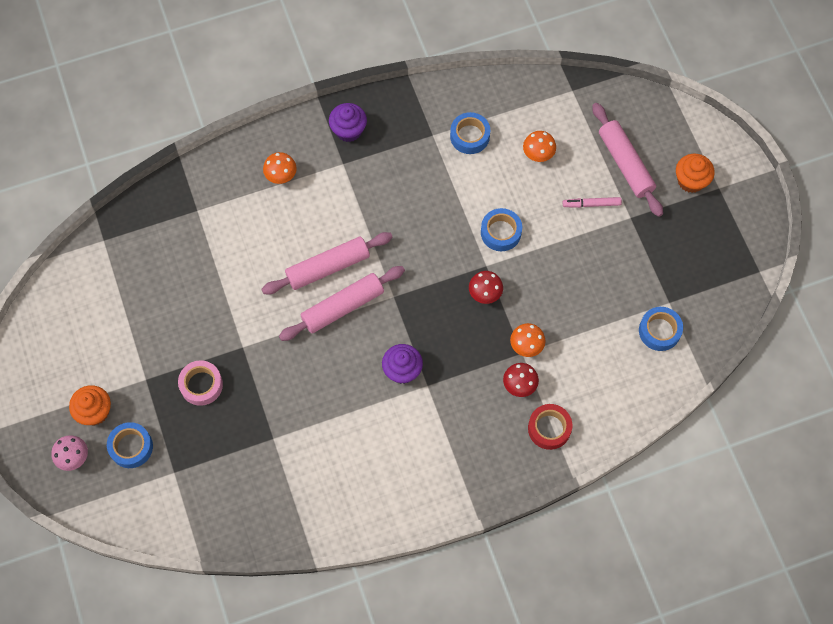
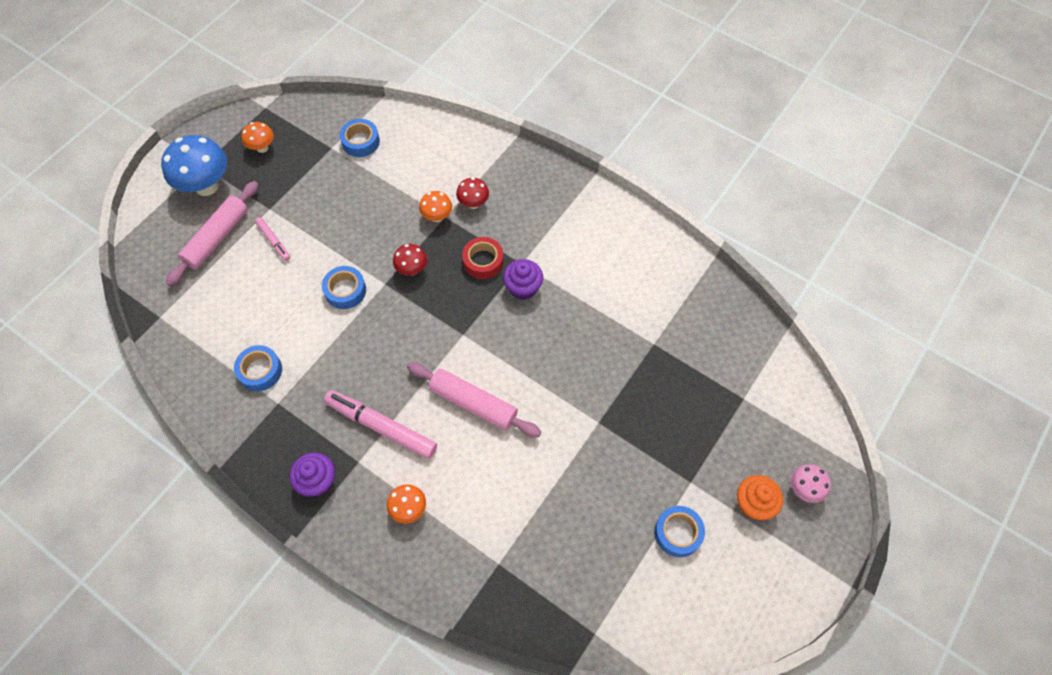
camera: 125 degrees left, 5 degrees down
blue tape [107,422,153,468] -> blue tape moved to [654,506,705,557]
pink tape [178,360,223,406] -> none
pink rolling pin [279,266,405,341] -> none
orange mushroom [523,131,556,162] -> orange mushroom moved to [241,122,274,153]
red tape [528,404,572,450] -> red tape moved to [462,237,504,279]
orange cupcake [676,154,715,193] -> blue mushroom [161,135,227,196]
none -> pink marker [324,390,437,459]

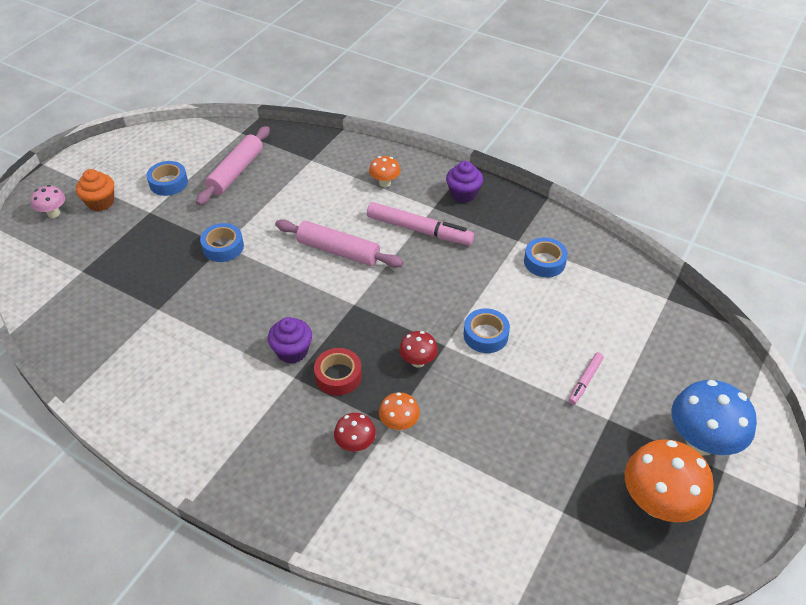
camera: 175 degrees right, 15 degrees down
pink rolling pin [166,181,258,286] -> pink rolling pin moved to [196,126,270,206]
orange mushroom [241,122,274,153] -> orange mushroom [625,439,714,522], size x1.91
pink marker [255,217,290,261] -> pink marker turned 105 degrees counterclockwise [568,352,604,405]
blue tape [339,119,380,157] -> blue tape moved to [200,223,244,262]

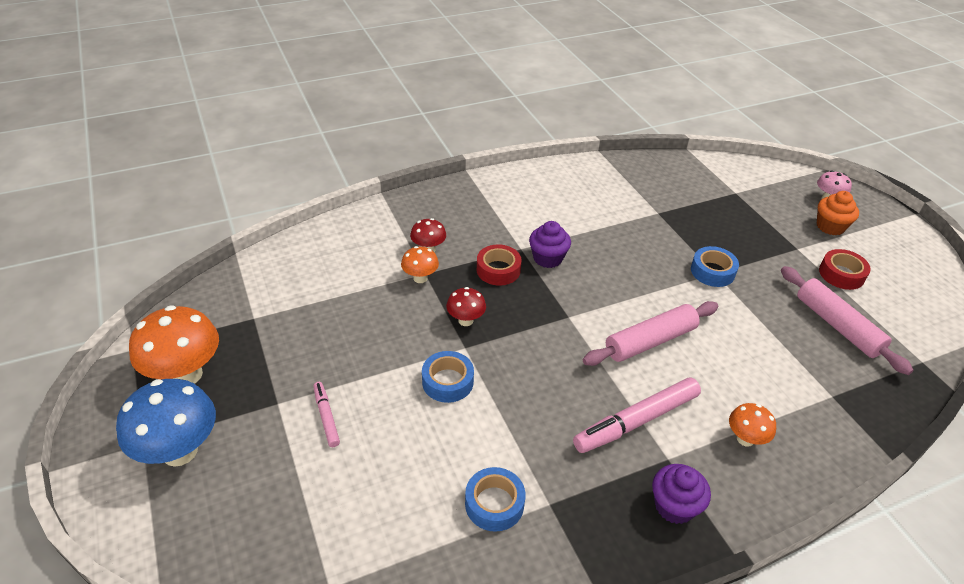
camera: 125 degrees right, 5 degrees down
blue tape [147,161,188,196] -> red tape [819,249,871,290]

